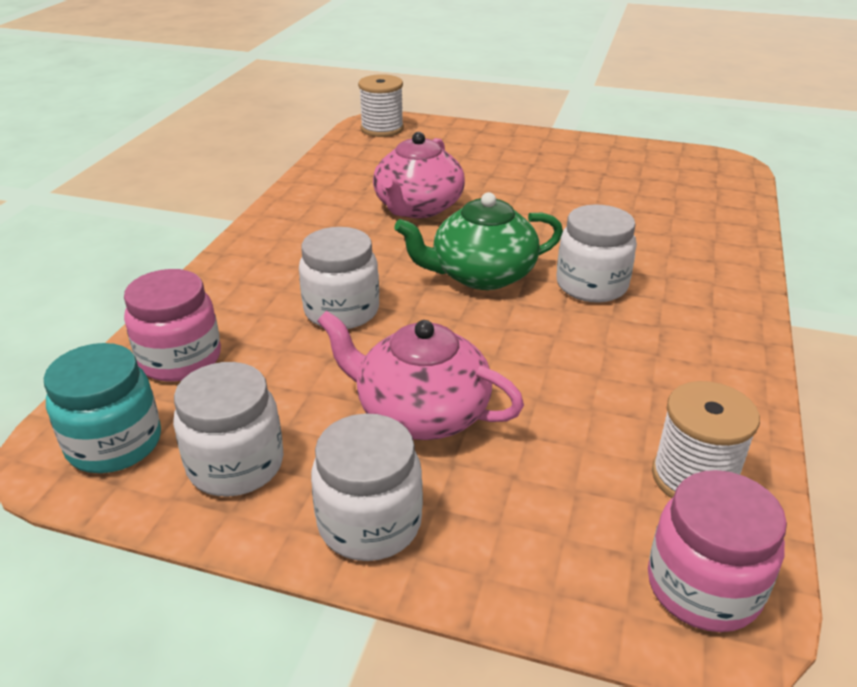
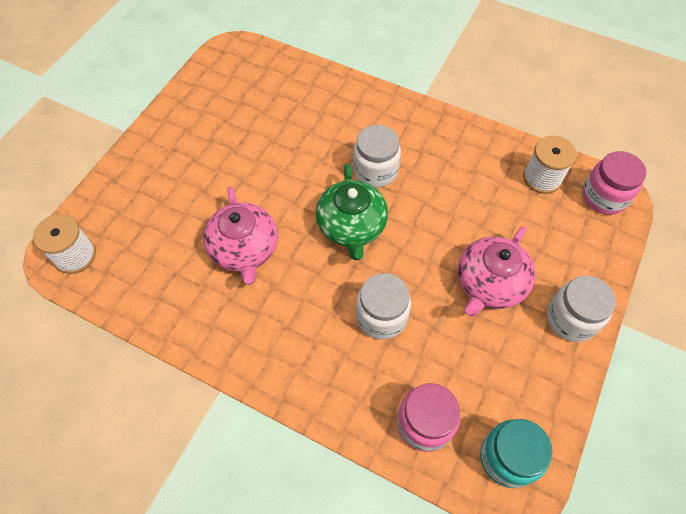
camera: 80 degrees left, 25 degrees up
white jar [173,362,283,497] -> none
pink teapot [373,132,465,218] -> pink teapot turned 45 degrees clockwise [203,187,278,285]

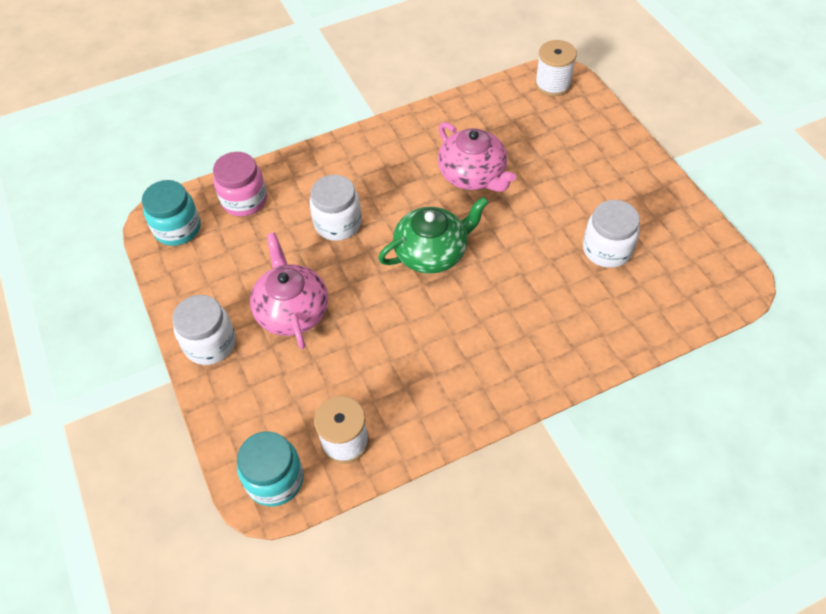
camera: 130 degrees right, 5 degrees down
pink teapot [203,187,278,285] -> pink teapot turned 150 degrees counterclockwise [438,122,516,192]
green teapot [316,164,388,260] -> green teapot turned 120 degrees clockwise [378,196,489,274]
white jar [353,125,401,187] -> white jar moved to [583,200,640,268]
pink jar [582,151,646,215] -> turquoise jar [237,431,304,506]

